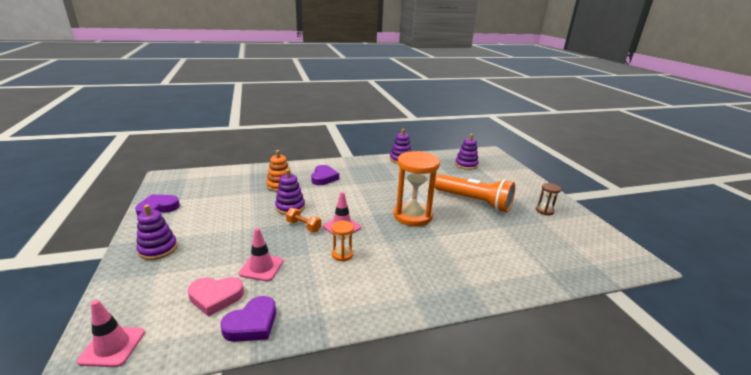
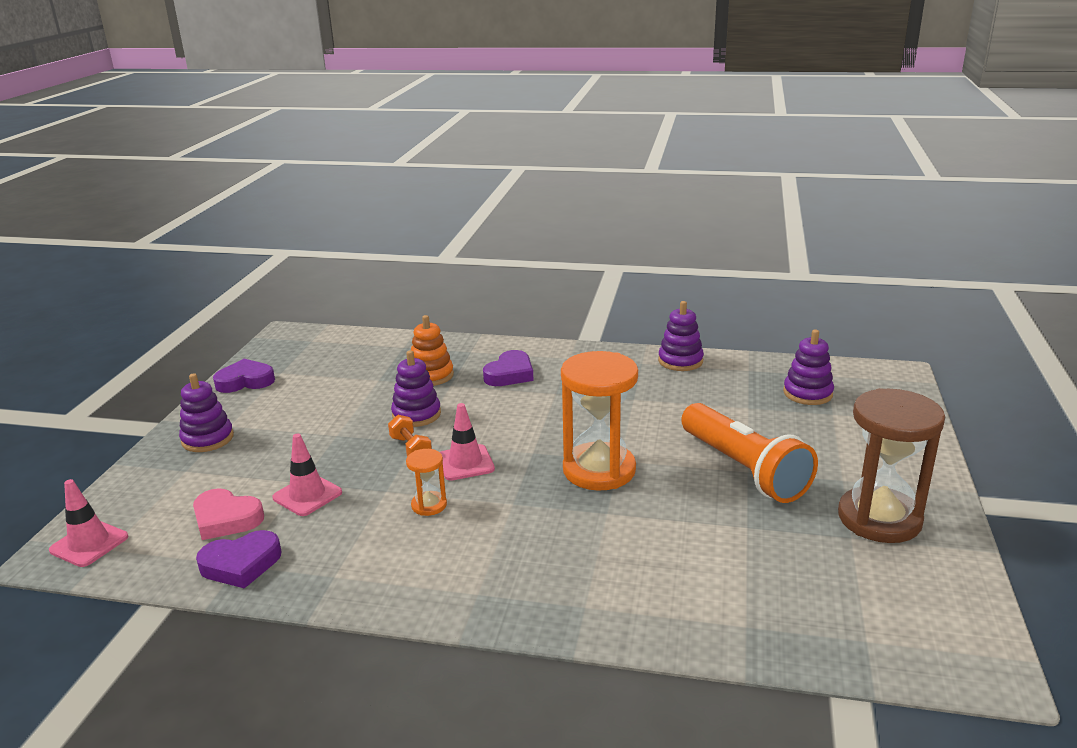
camera: 30 degrees right, 0 degrees up
brown hourglass [536,183,561,215] -> brown hourglass [838,388,945,543], size x2.16

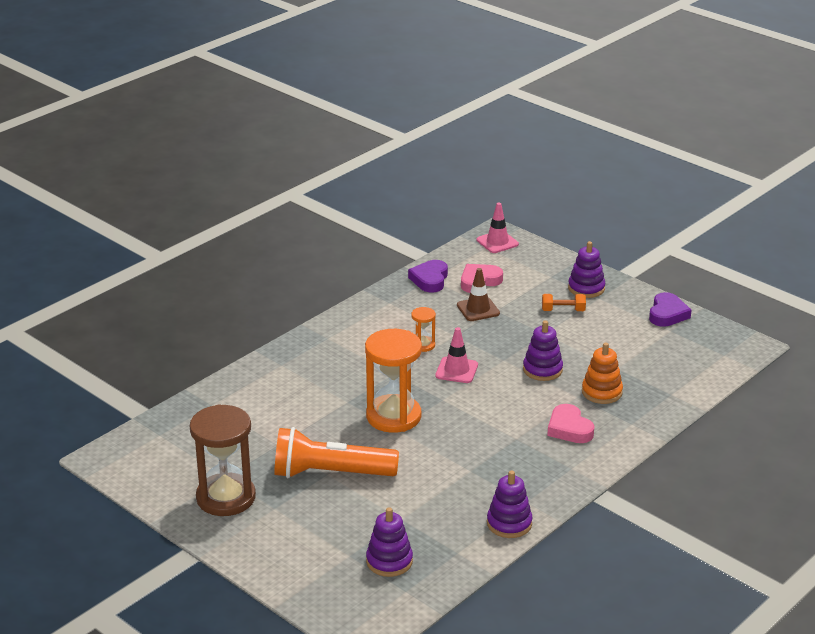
camera: 120 degrees right, 5 degrees up
pink traffic cone [272,434,342,516] -> brown traffic cone [457,268,500,321]
orange dumbbell [388,415,432,456] -> orange dumbbell moved to [542,294,586,311]
purple heart [483,350,534,386] -> pink heart [547,404,595,443]

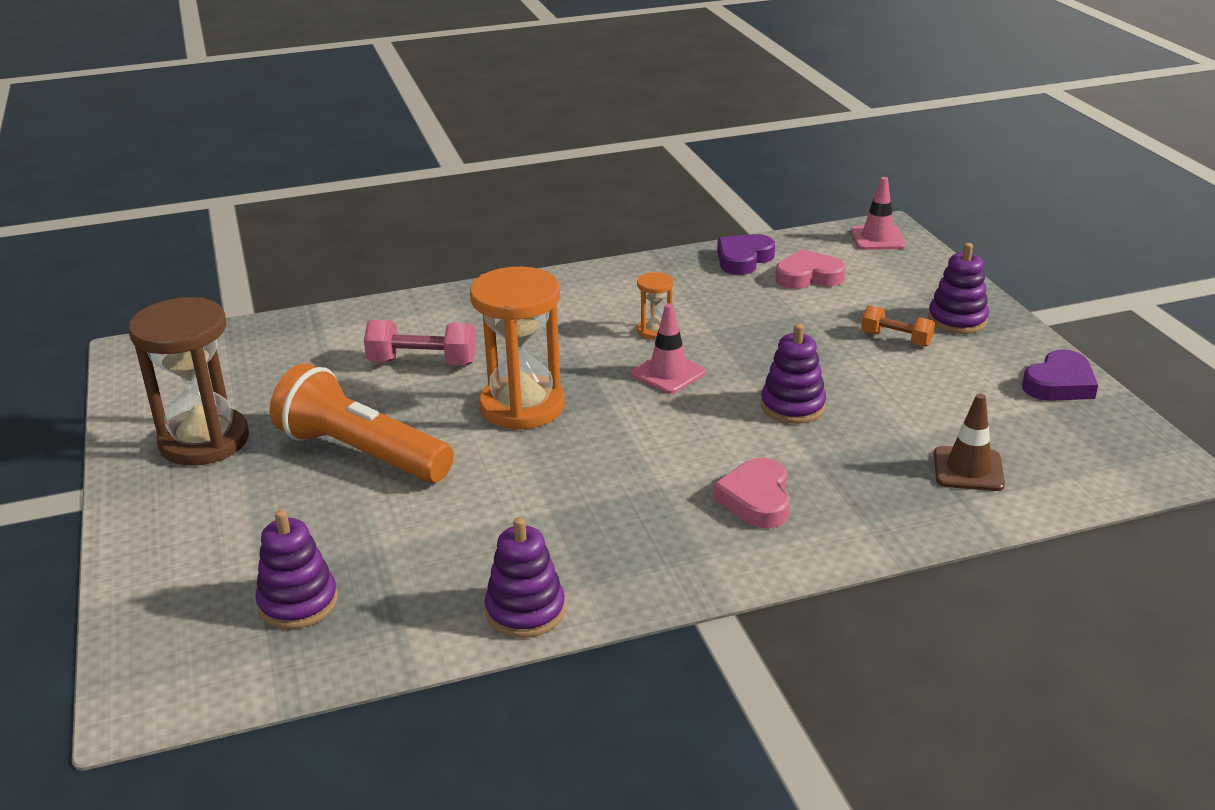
camera: 30 degrees right, 0 degrees up
brown traffic cone [457,268,500,321] -> brown traffic cone moved to [934,394,1005,491]
orange stacking toy [582,342,623,404] -> none
none -> pink dumbbell [364,320,476,365]

